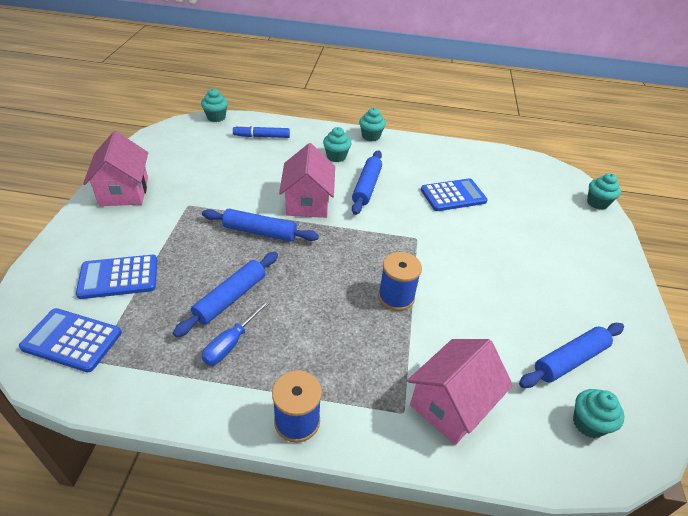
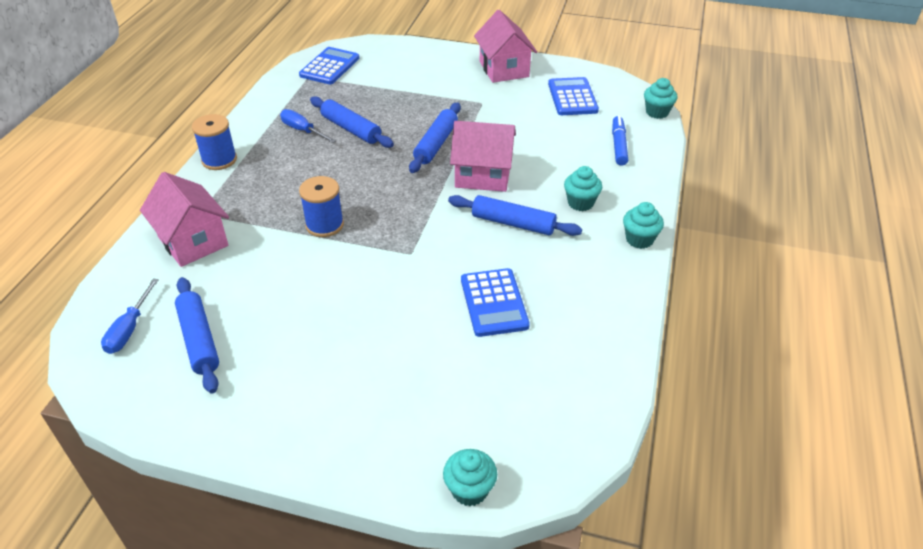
camera: 100 degrees right, 0 degrees up
blue calculator [76,255,157,299] -> blue calculator moved to [548,77,599,115]
pink house [83,131,148,206] -> pink house turned 75 degrees clockwise [474,10,537,83]
turquoise cupcake [573,389,624,438] -> blue screwdriver [101,278,159,354]

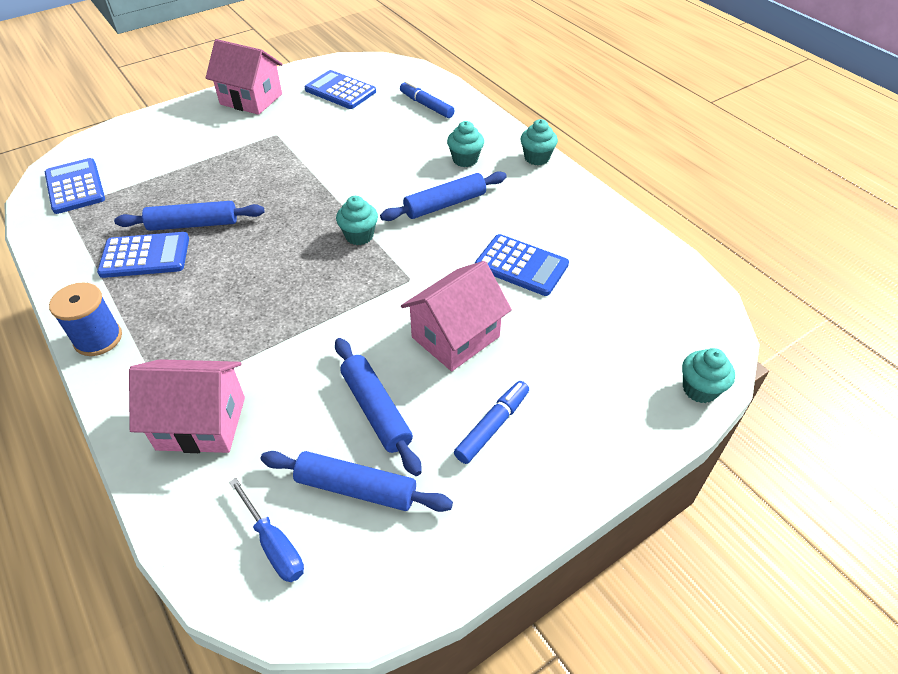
camera: 50 degrees left, 5 degrees up
blue screwdriver [280,109,336,143] -> blue calculator [97,232,189,278]
blue spool [299,176,344,237] -> none
blue rolling pin [409,102,461,173] -> blue rolling pin moved to [335,338,422,476]
pink house [450,121,516,192] -> pink house moved to [401,261,512,371]
turquoise cupcake [644,78,678,119] -> turquoise cupcake moved to [336,196,378,245]
none -> blue marker [454,381,529,464]

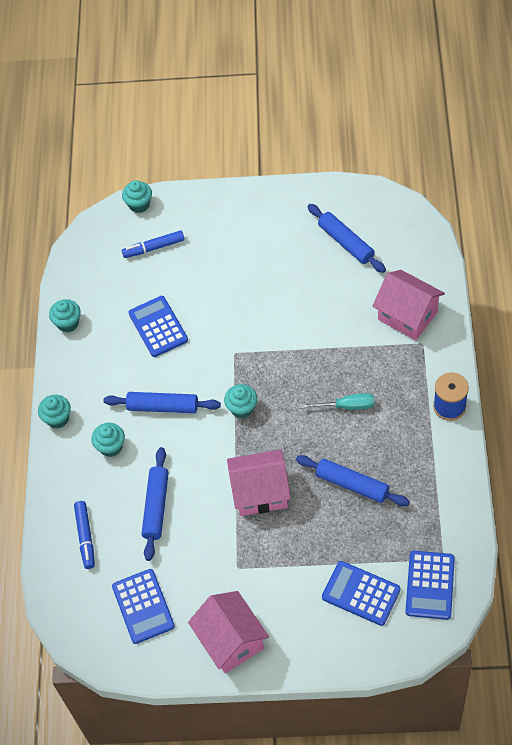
camera: 140 degrees left, 10 degrees up
blue calculator [97,232,189,278] -> blue calculator moved to [322,561,401,626]
blue screwdriver [229,478,304,582] -> none
blue rolling pin [335,338,422,476] -> blue rolling pin moved to [142,447,169,561]
pink house [401,261,512,371] -> pink house moved to [227,449,291,516]
blue marker [454,381,529,464] -> blue marker moved to [122,230,185,258]
none -> turquoise cupcake [49,299,81,332]
none -> turquoise screwdriver [300,393,375,410]

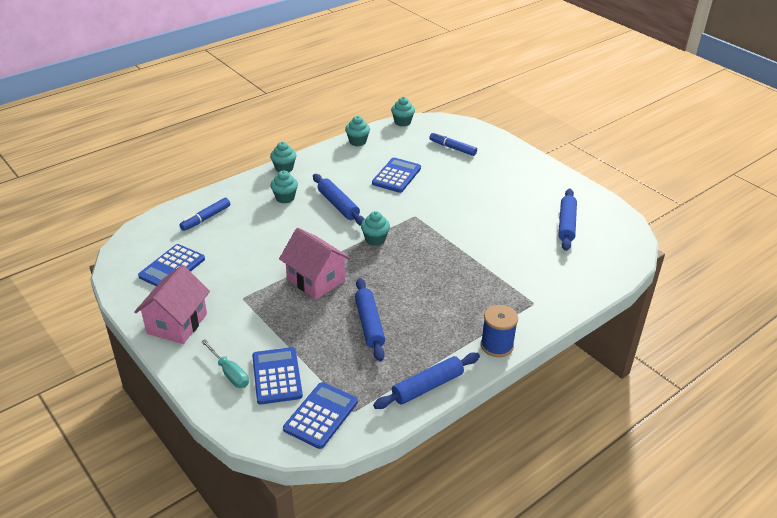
camera: 45 degrees right, 20 degrees down
turquoise cupcake [122,180,152,213] -> turquoise cupcake moved to [391,97,415,126]
blue rolling pin [142,447,169,561] -> blue rolling pin moved to [373,353,480,409]
turquoise screwdriver [300,393,375,410] -> turquoise screwdriver moved to [201,340,249,388]
pink house [373,270,445,340] -> none
blue calculator [405,551,455,620] -> blue calculator turned 150 degrees clockwise [283,382,358,449]

